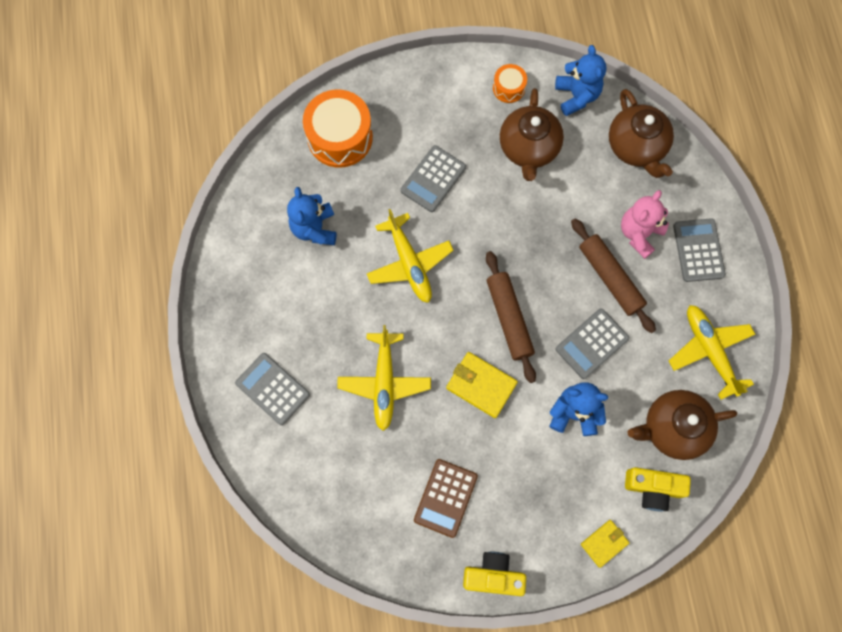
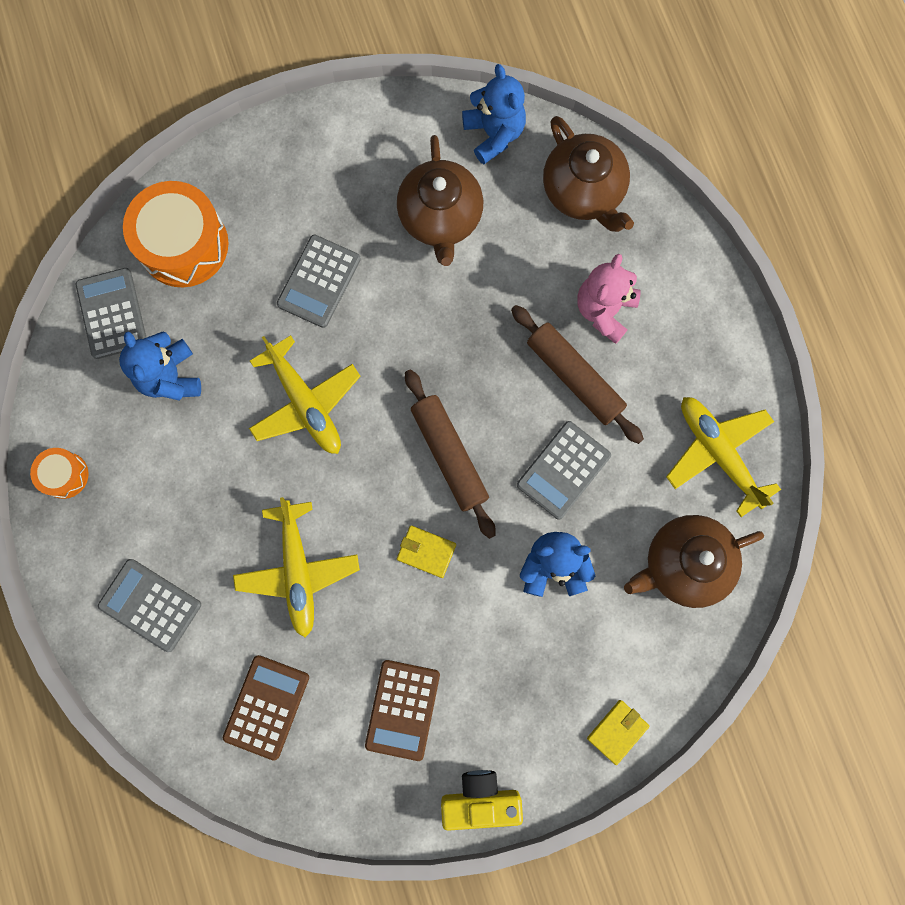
camera: 10 degrees left, 5 degrees up
yellow wallet [446,352,518,418] -> yellow wallet [397,525,456,578], size x0.64
orange drum [493,64,527,103] -> orange drum moved to [30,448,89,499]
yellow camera [625,467,691,511] -> none
grey calculator [673,218,726,282] -> grey calculator moved to [76,268,147,359]
none -> brown calculator [223,655,309,761]

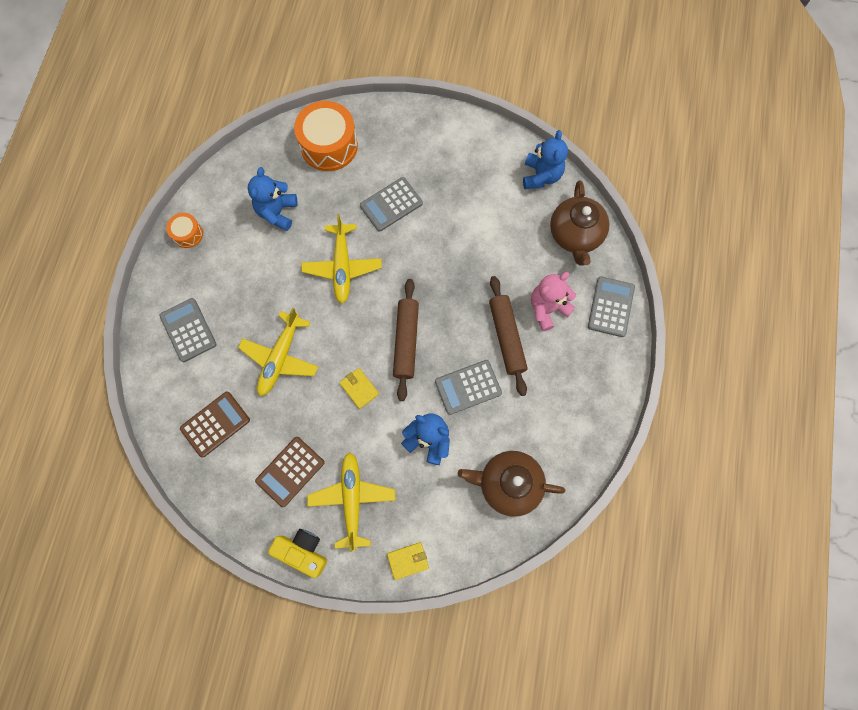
camera: 30 degrees right, 5 degrees down
grey calculator [76,268,147,359] -> grey calculator moved to [588,276,635,337]
brown teapot [397,135,483,266] -> none
yellow plane [666,397,781,517] -> yellow plane moved to [307,452,396,552]

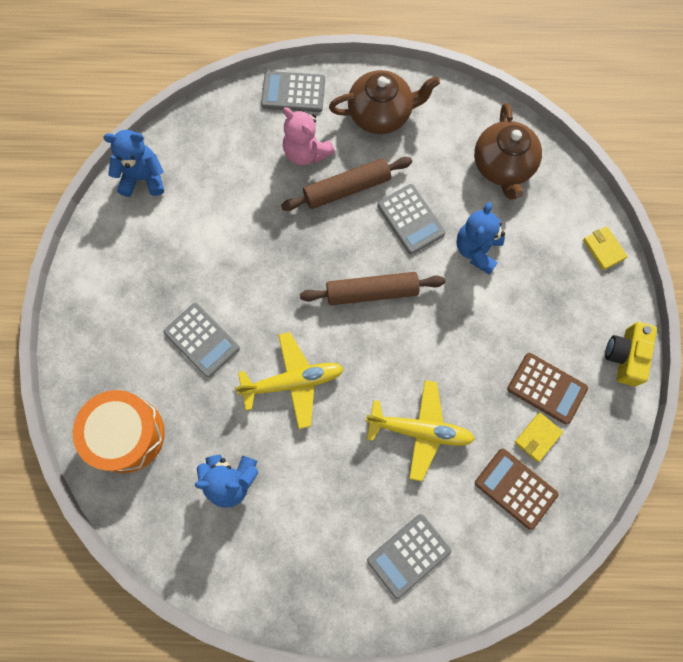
camera: 100 degrees left, 0 degrees up
orange drum [166,213,203,248] -> none
yellow plane [307,452,396,552] -> none
yellow wallet [339,368,379,409] -> yellow wallet moved to [515,413,563,462]
brown teapot [550,180,609,266] -> brown teapot moved to [329,70,440,134]

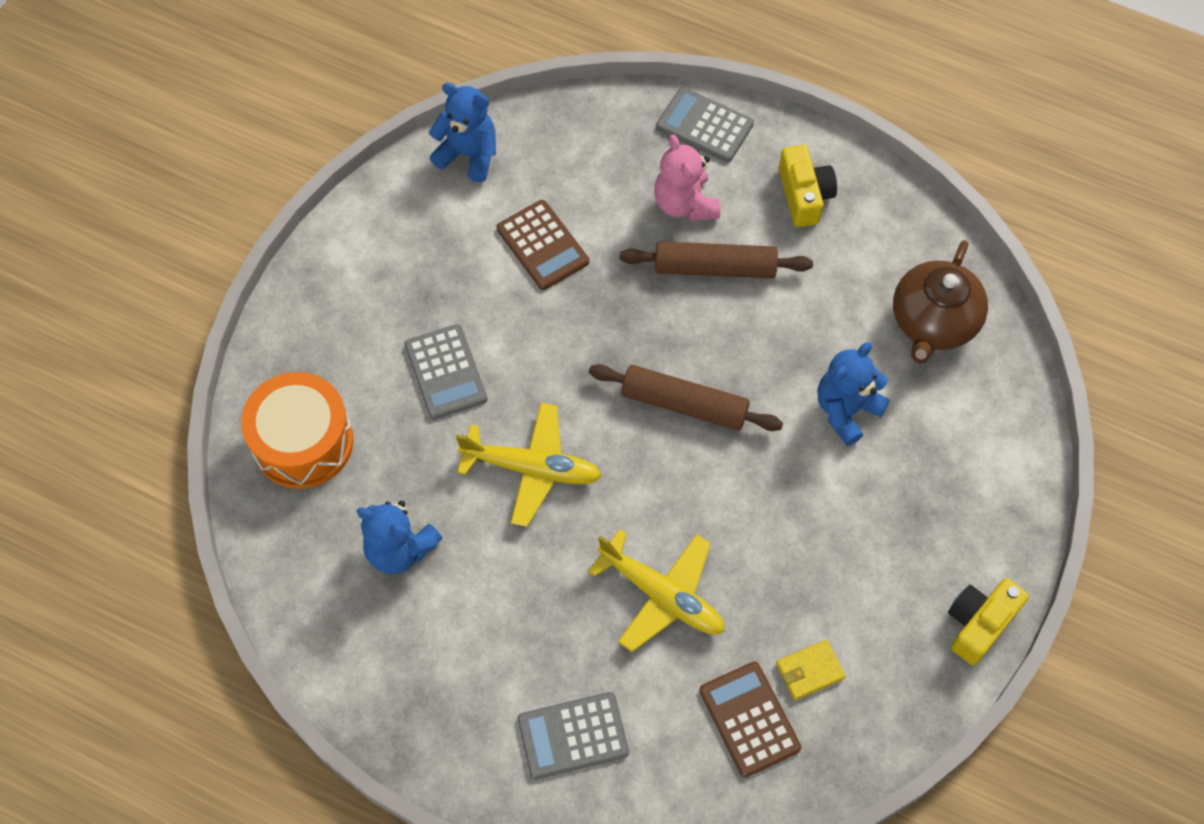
camera: 25 degrees right, 10 degrees down
brown teapot [329,70,440,134] -> yellow camera [779,145,837,227]
grey calculator [377,184,446,254] -> none
brown calculator [507,353,588,425] -> brown calculator moved to [497,200,589,290]
yellow wallet [583,227,628,270] -> none

